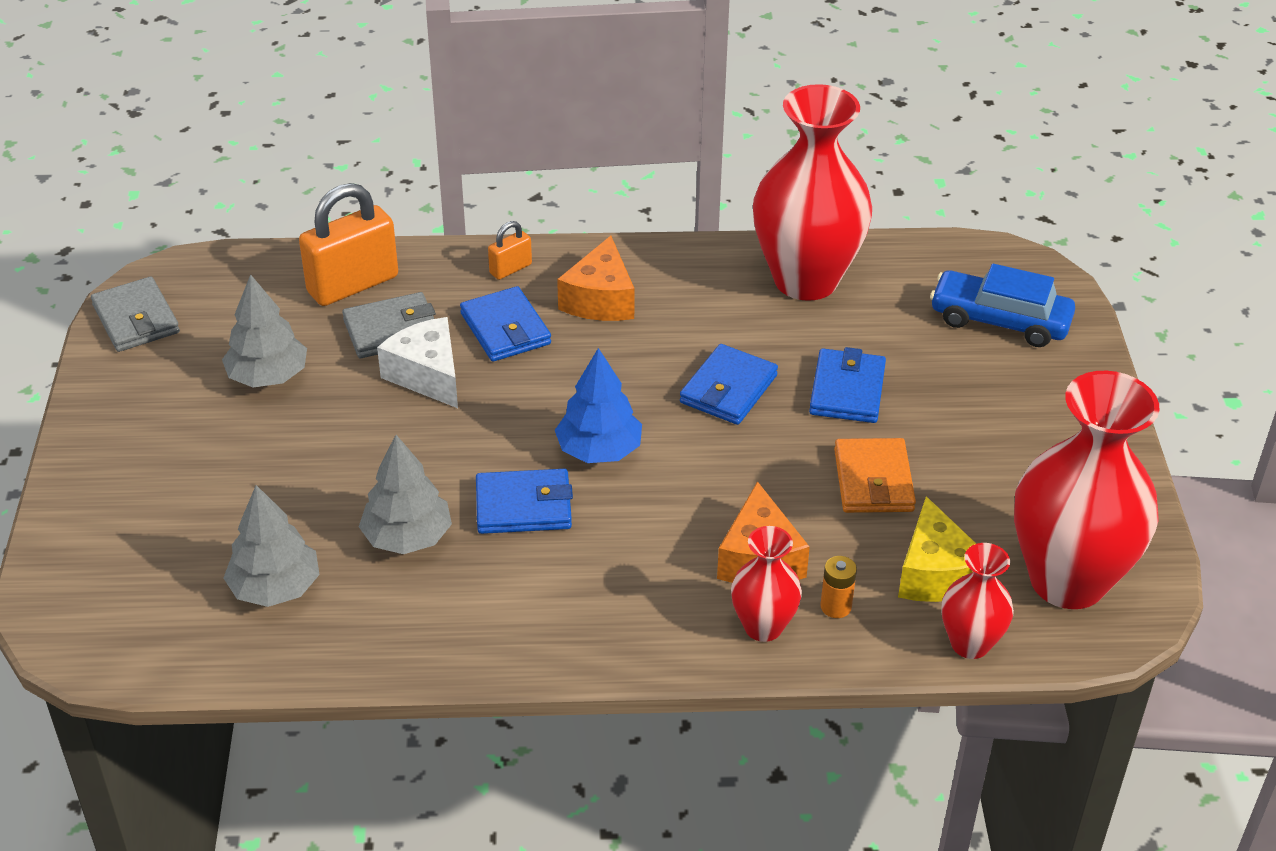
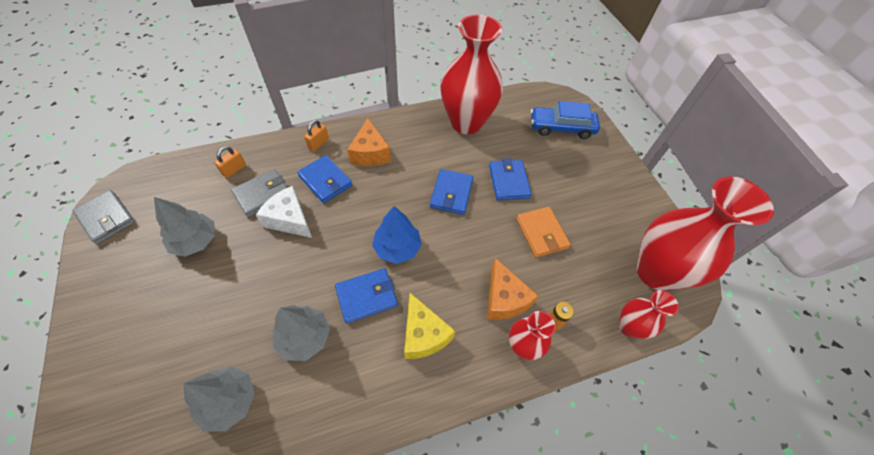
camera: 20 degrees left, 15 degrees up
orange padlock [299,183,398,306] -> orange padlock [214,146,246,178], size x0.48
yellow cheese [898,496,976,602] -> yellow cheese moved to [404,293,455,359]

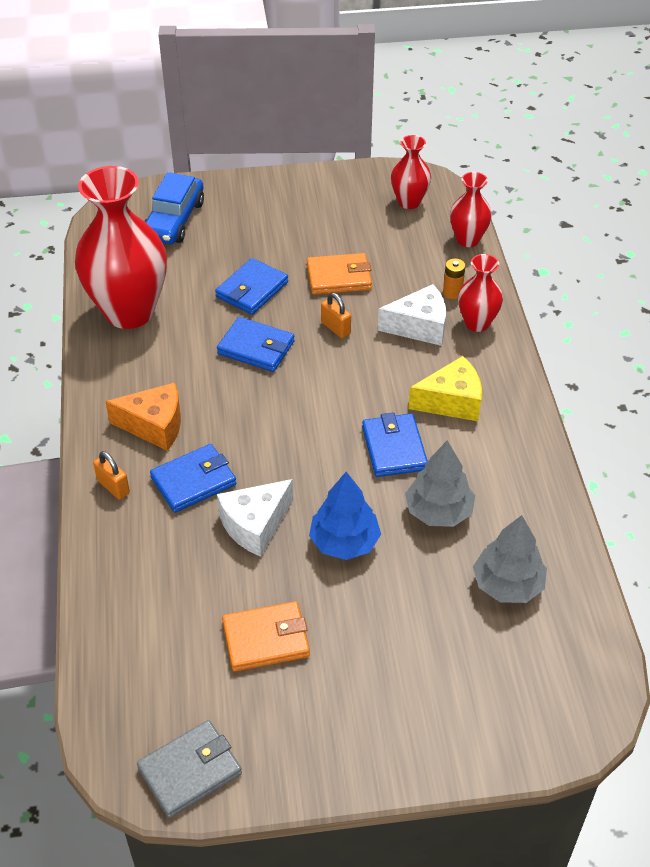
camera: 75 degrees left, 10 degrees down
grey tree [154,197,215,257] -> orange wallet [222,601,310,672]
orange padlock [214,146,246,178] -> orange padlock moved to [321,293,351,338]
grey wallet [231,169,287,217] -> none
blue tree [372,206,422,264] -> blue tree moved to [309,472,381,560]
orange cheese [487,258,539,320] -> white cheese [378,284,446,346]
blue wallet [489,158,532,200] -> blue wallet turned 60 degrees counterclockwise [215,258,288,315]
red vase [637,176,774,290] -> red vase [391,135,431,209], size x0.50

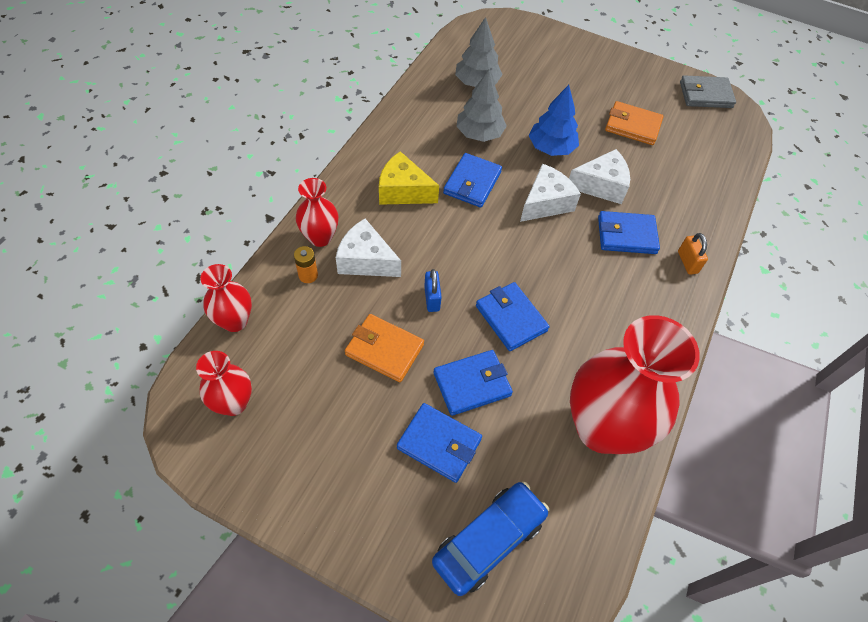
camera: 150 degrees left, 10 degrees up
orange cheese [105,383,181,451] -> none
orange padlock [321,293,351,338] -> blue padlock [424,269,442,312]
none -> blue wallet [397,403,482,483]
none -> white cheese [520,163,581,222]

